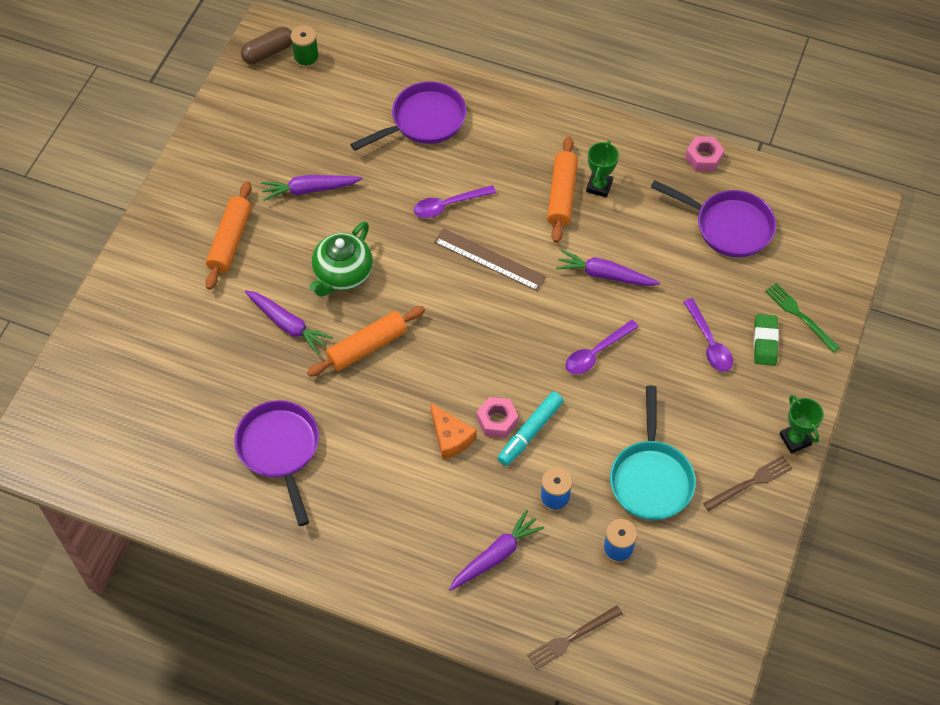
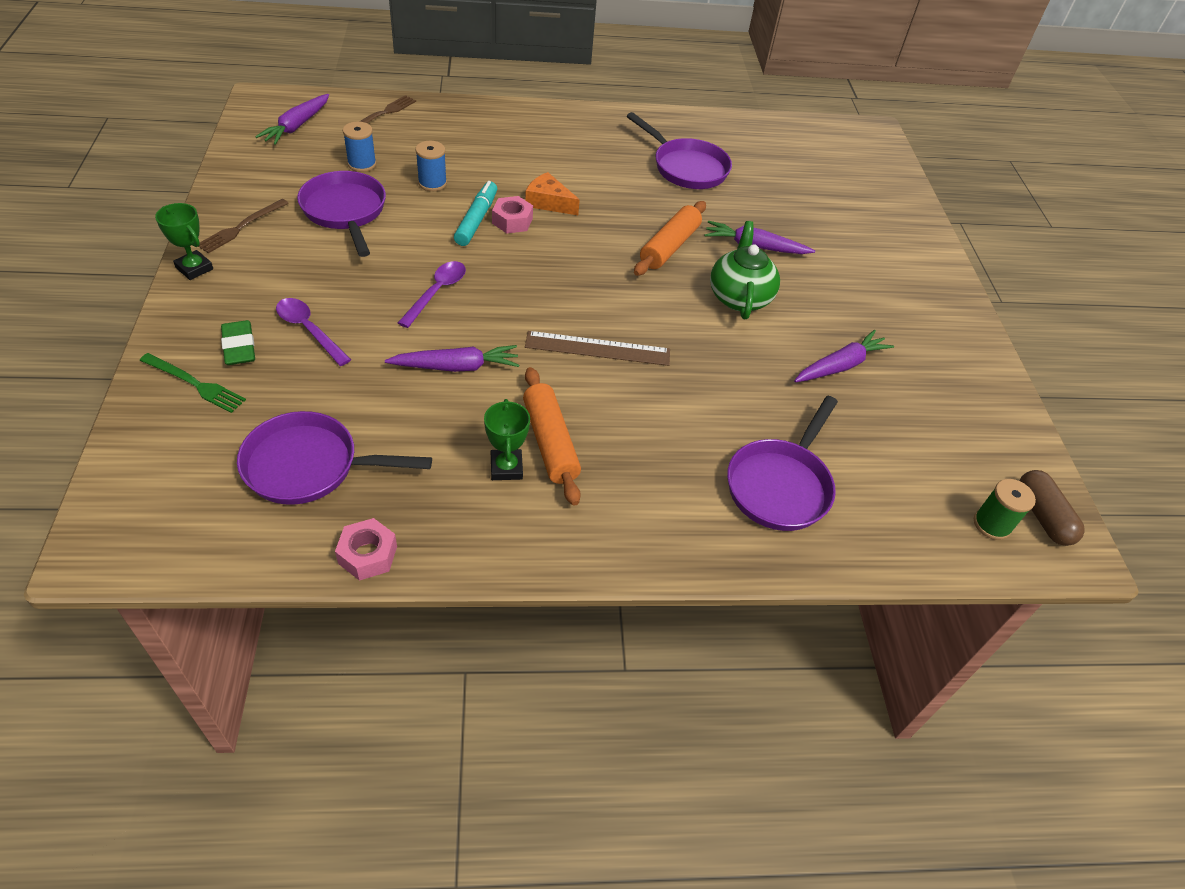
camera: 150 degrees right, 10 degrees down
orange rolling pin [206,181,252,290] -> none
brown capsule [241,27,292,64] -> brown capsule turned 45 degrees counterclockwise [1020,470,1085,546]
purple spoon [414,185,496,218] -> none
purple carrot [449,510,544,591] -> purple carrot moved to [255,94,329,145]
turquoise pan [610,386,696,520] -> purple pan [297,171,386,257]

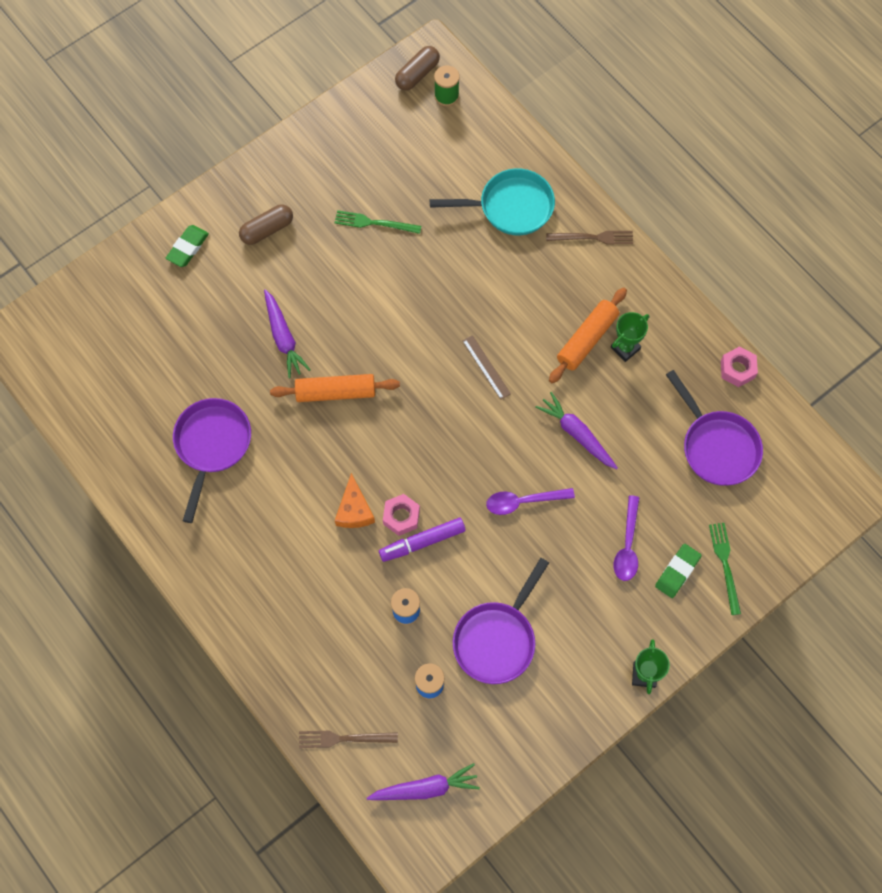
camera: 120 degrees left, 20 degrees up
brown fork [198,199,289,253] -> brown fork moved to [546,231,633,244]
turquoise marker [454,181,497,246] -> purple marker [379,518,466,562]
brown ruler [525,331,670,366] -> brown ruler [463,335,511,400], size x0.64
green teapot [710,221,780,319] -> none
purple pan [727,396,838,531] -> turquoise pan [430,168,555,235]
purple carrot [794,330,894,382] -> green fork [335,210,421,234]
none -> green eraser [166,225,209,267]
none -> brown capsule [239,204,293,245]

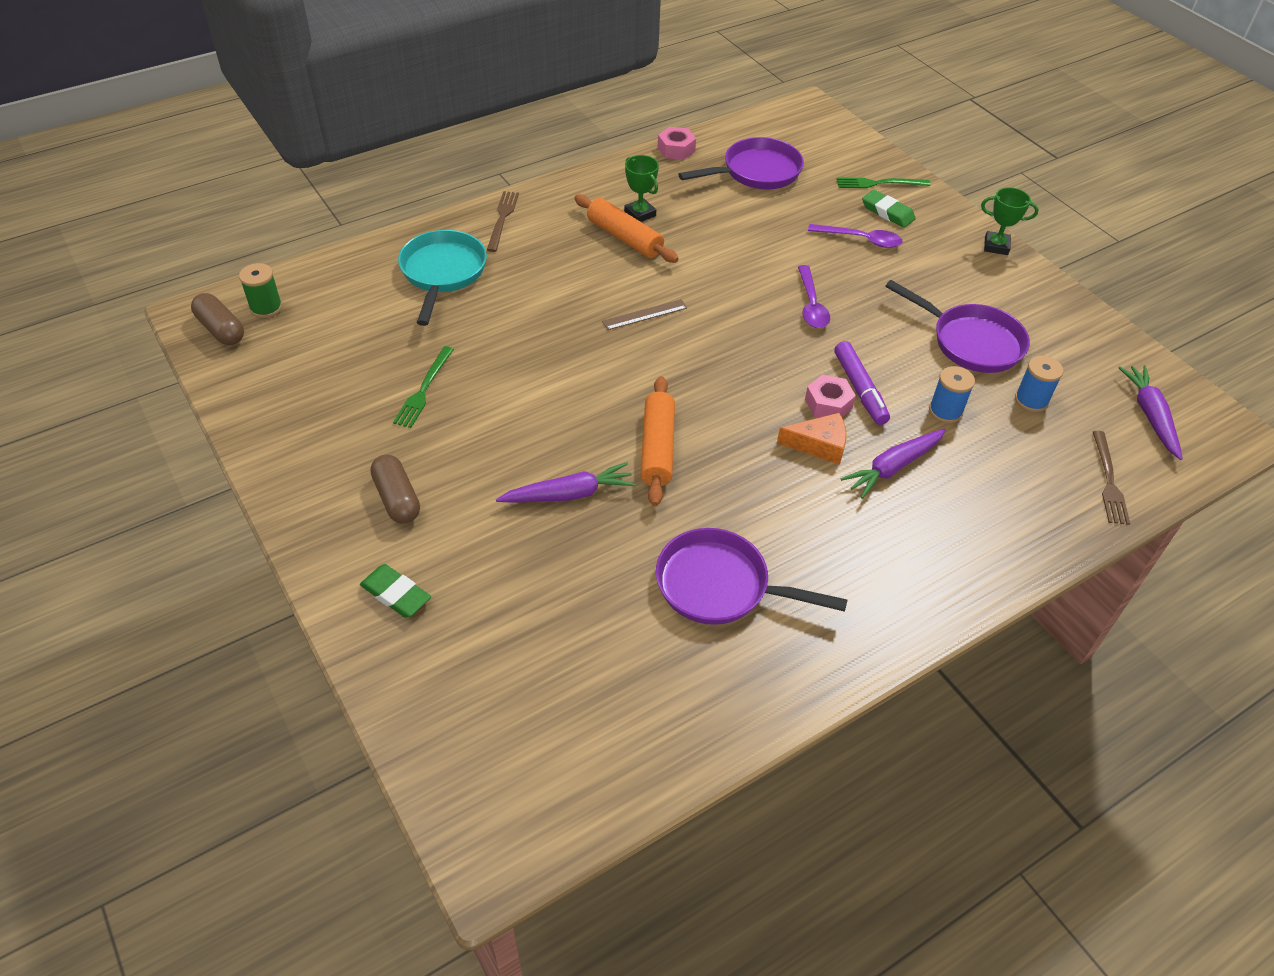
camera: 85 degrees left, 20 degrees down
purple carrot [535,392,618,469] -> purple carrot moved to [841,429,946,499]

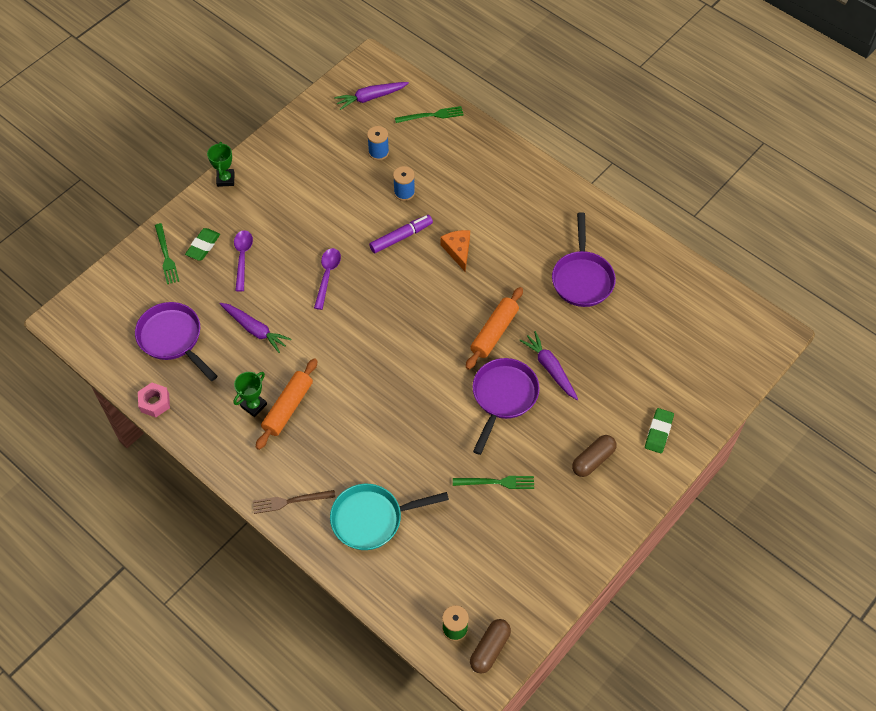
camera: 105 degrees left, 10 degrees up
brown ruler [602,299,687,330] -> none
orange rolling pin [641,376,675,506] -> orange rolling pin turned 45 degrees counterclockwise [466,287,523,370]
purple spoon [798,265,830,328] -> purple spoon turned 60 degrees counterclockwise [314,248,341,310]
pink nut [805,374,856,417] -> none
purple carrot [841,429,946,499] -> purple carrot moved to [220,303,291,353]
purple pan [885,280,1030,373] -> purple pan moved to [472,358,540,455]
brown fork [1093,431,1130,525] -> green fork [395,106,464,123]

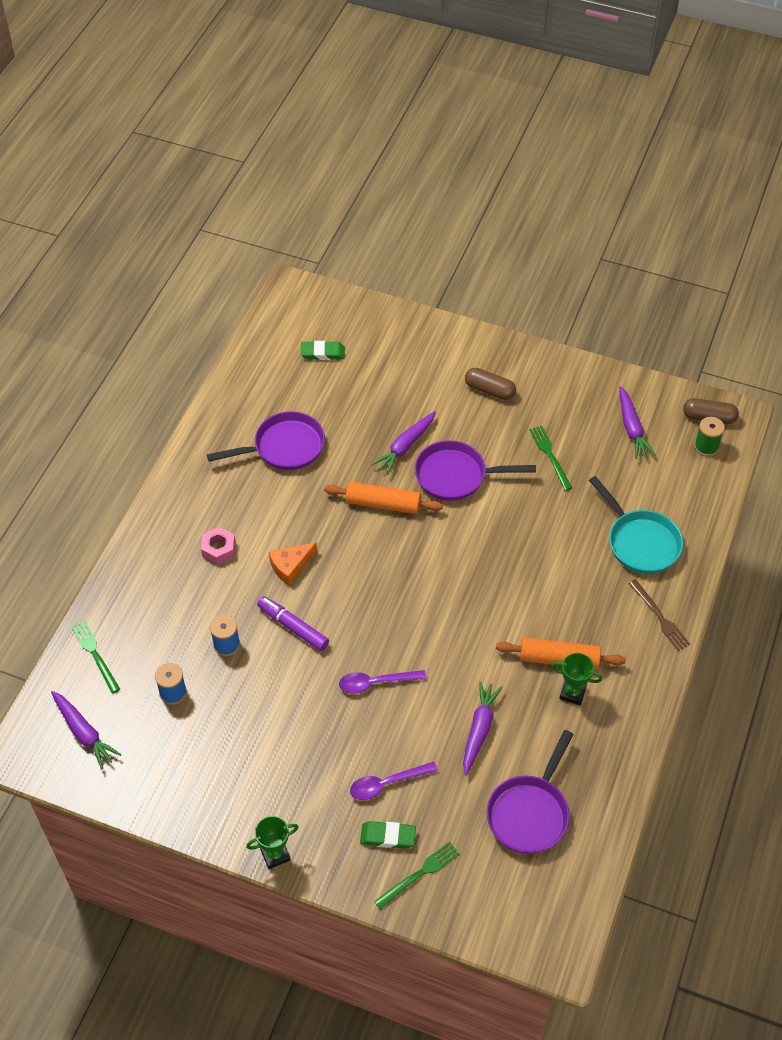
camera: 110 degrees left, 5 degrees down
pink nut [138,383,170,417] -> pink nut moved to [201,527,236,565]
green eraser [645,408,674,453] -> green eraser moved to [300,341,345,360]
none -> purple carrot [619,386,656,459]

